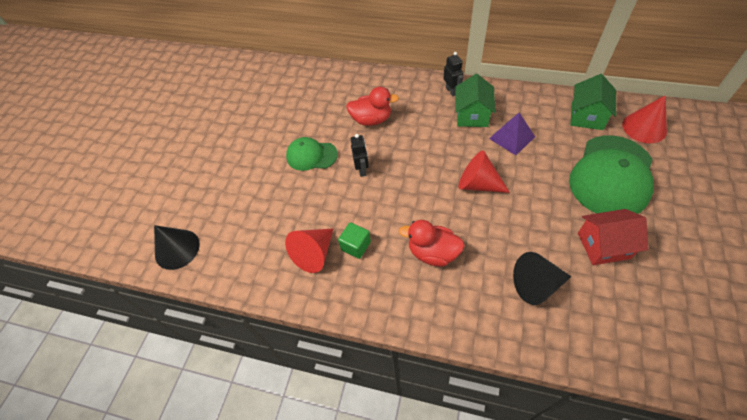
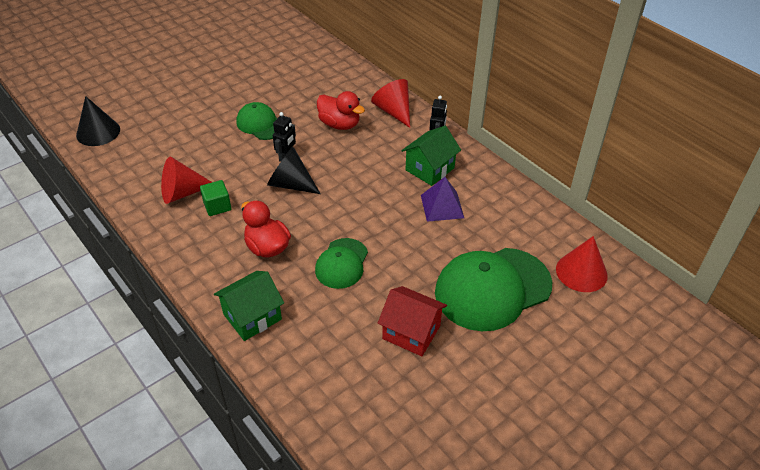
camera: 30 degrees right, 10 degrees down
red cone [459,150,510,193] -> red cone moved to [371,79,410,128]
black cone [513,252,572,305] -> black cone moved to [267,147,321,194]
green house [571,74,616,130] -> green house moved to [214,271,284,341]
none -> green cap [315,238,368,289]

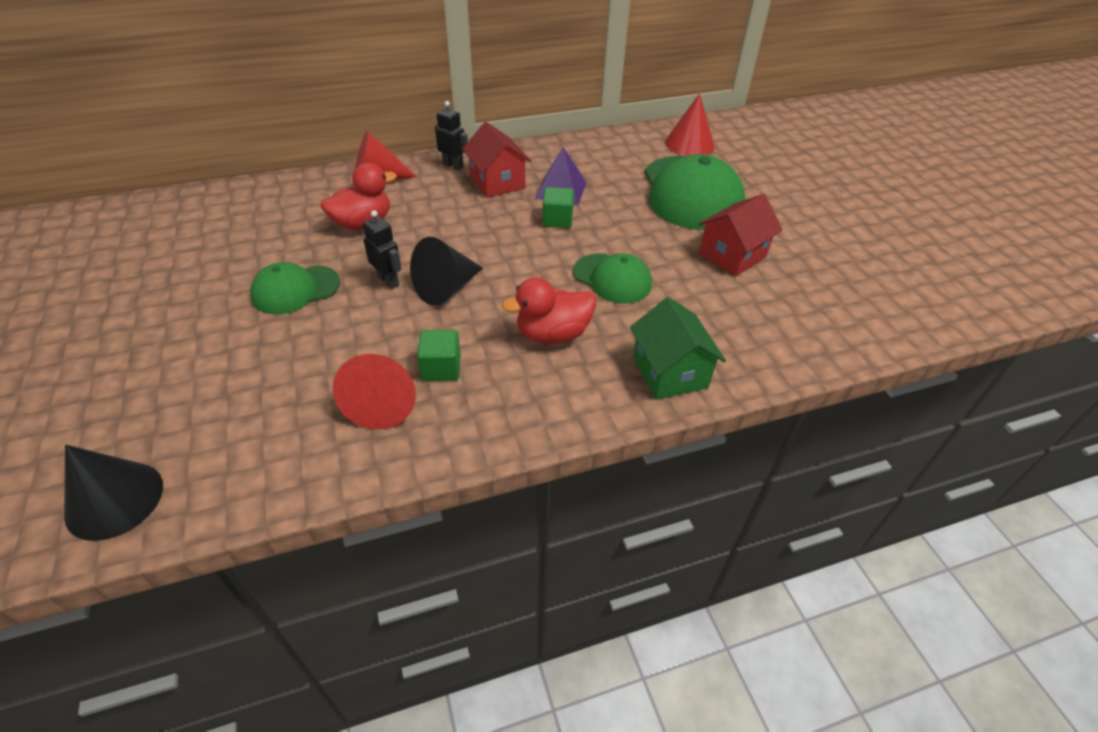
camera: 70 degrees left, 0 degrees up
green house [402,126,461,186] -> red house [462,122,531,198]
none -> green cube [542,187,574,228]

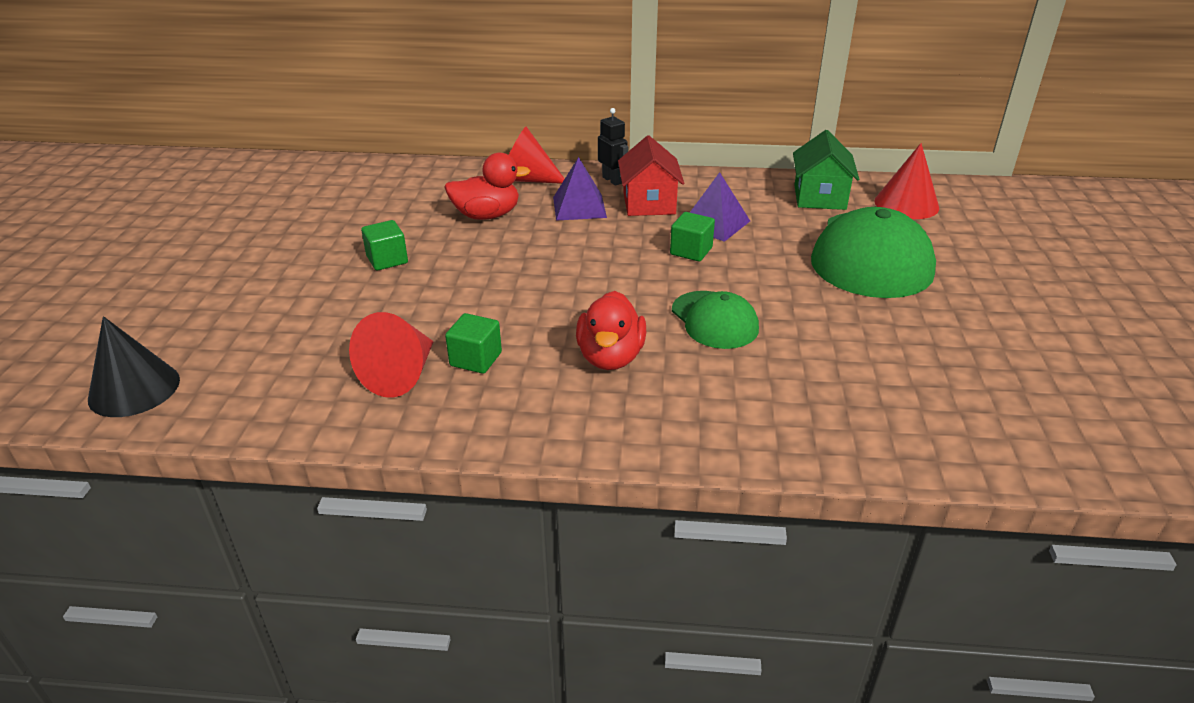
camera: 25 degrees right, 10 degrees down
green cap [250,262,340,314] -> green cube [361,220,408,271]
black robot [363,210,401,289] -> none
black cone [410,237,483,306] -> none
red duck [502,277,596,344] -> red duck turned 90 degrees counterclockwise [576,291,646,370]
green house [630,297,726,400] -> green house moved to [793,130,859,210]
red house [699,194,782,276] -> none
none -> purple pyramid [553,157,607,221]

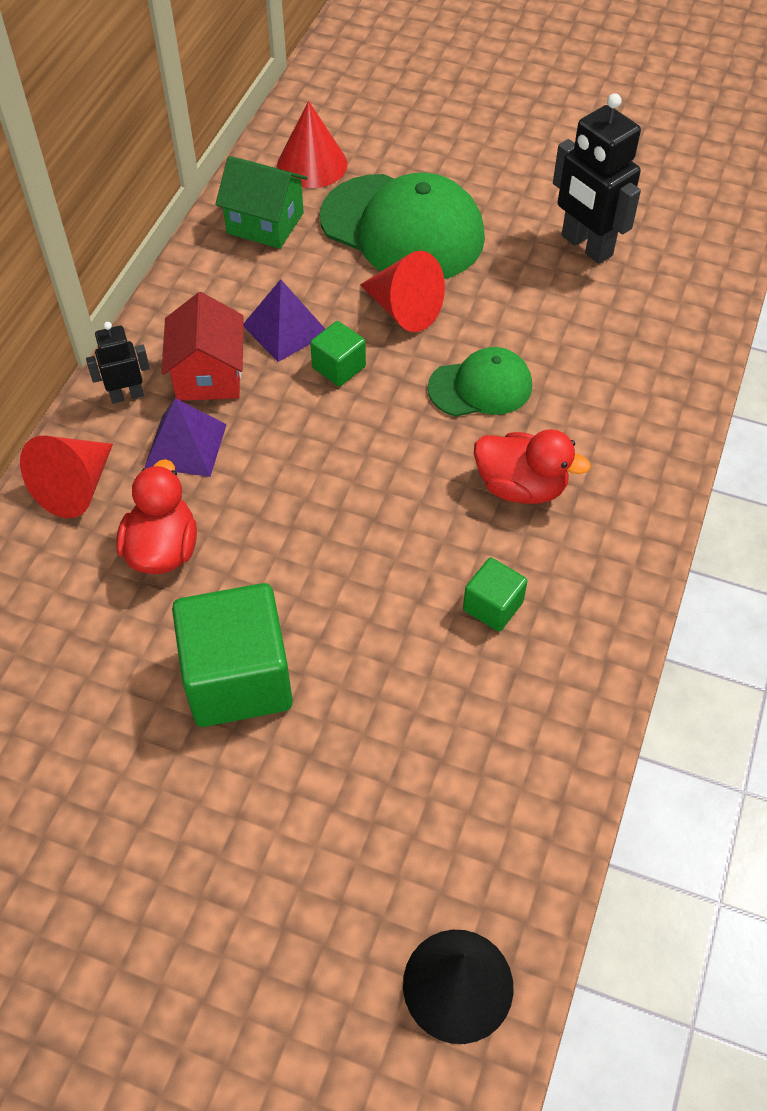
camera: 75 degrees left, 20 degrees up
red cone [349,312,434,398] -> red cone moved to [360,251,445,332]
green cube [361,220,408,271] -> green cube [172,583,293,727], size x2.03
red house [618,135,684,216] -> red house turned 75 degrees clockwise [161,292,244,401]
none -> black robot [553,93,641,264]

